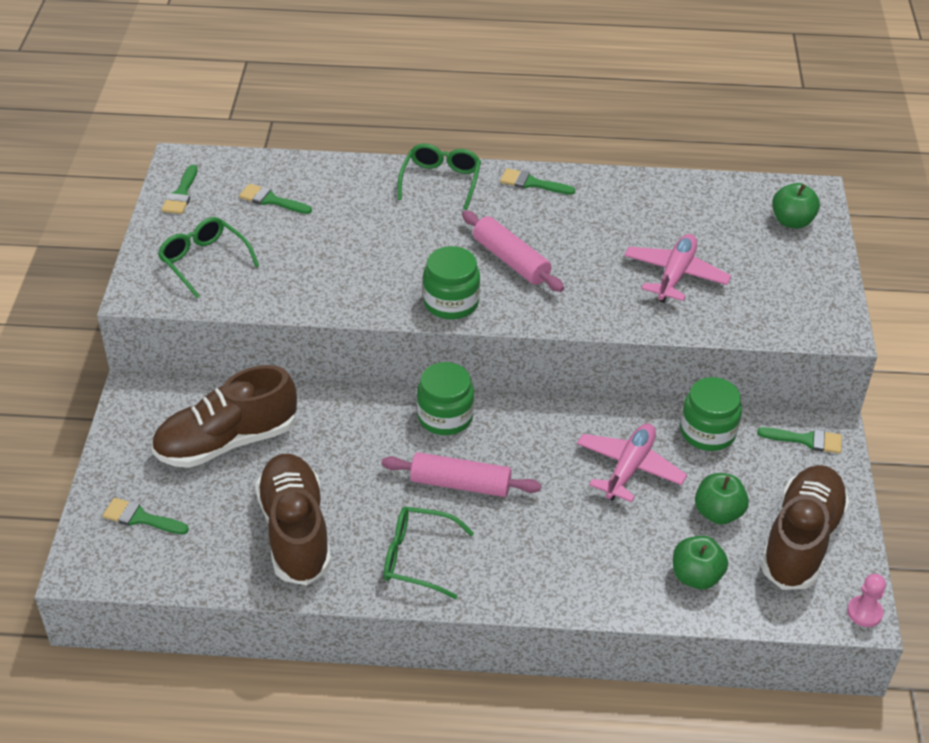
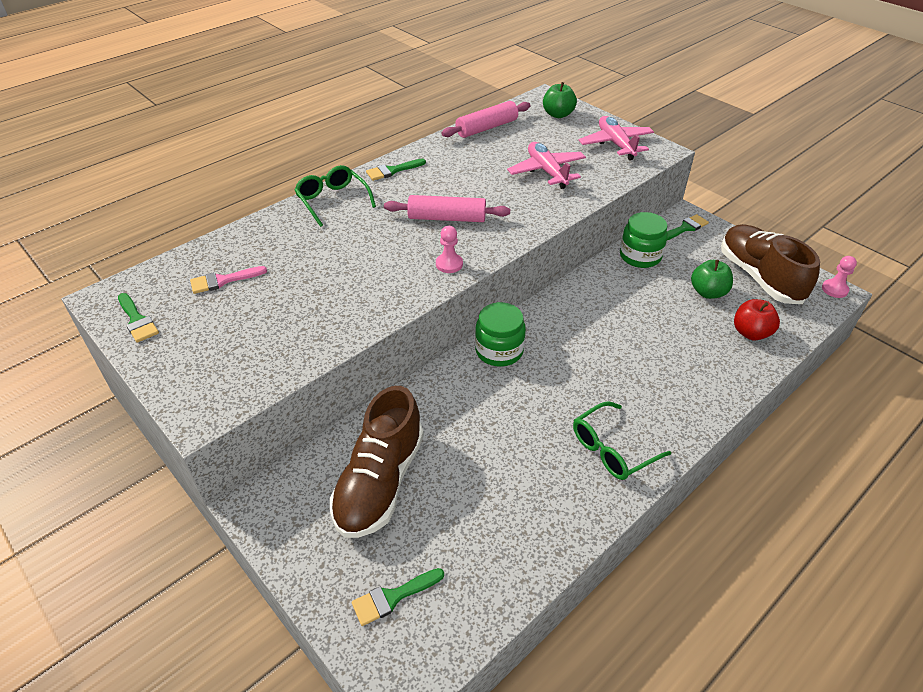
camera: 45 degrees left, 0 degrees up
green glasses [158,217,259,298] -> none
green brush [239,184,312,214] -> pink brush [190,266,267,294]
brown shoe [255,454,331,585] -> none
pink rolling pin [382,452,541,497] -> pink rolling pin moved to [441,101,531,138]
green jar [423,246,480,319] -> pink pawn [436,226,463,273]
pink plane [577,423,687,502] -> pink plane moved to [579,116,654,160]
green apple [673,536,728,589] -> red apple [734,299,780,340]

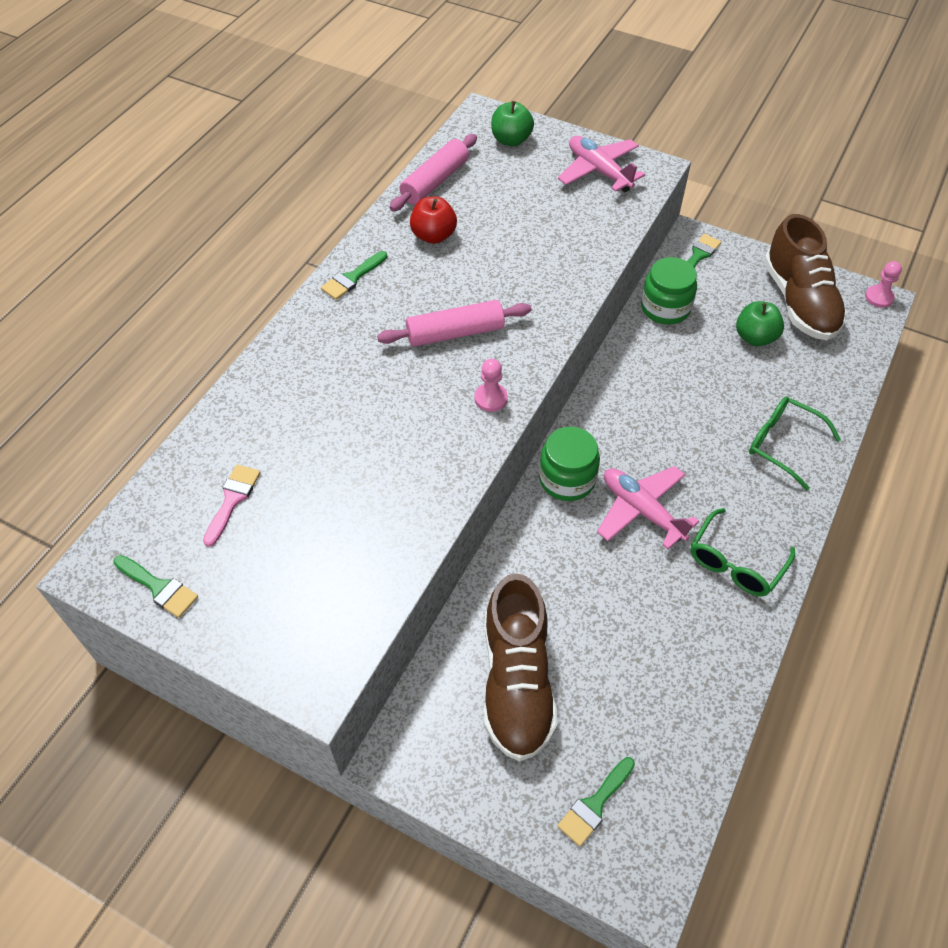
camera: 20 degrees left, 10 degrees up
pink brush [190,266,267,294] -> pink brush turned 150 degrees clockwise [203,465,261,547]
green glasses [294,165,376,227] -> green glasses moved to [749,396,841,490]
pink plane [507,142,586,189] -> pink plane moved to [597,466,699,549]
brown shoe [721,224,820,304] -> brown shoe turned 150 degrees counterclockwise [764,214,848,340]
red apple [734,299,780,340] -> red apple moved to [410,196,457,244]

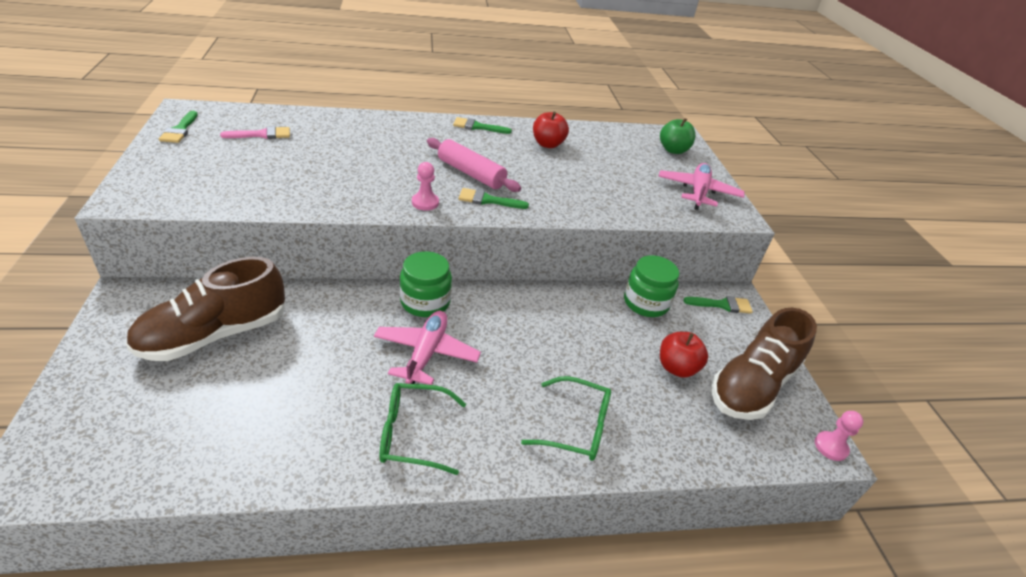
camera: 50 degrees right, 15 degrees down
pink rolling pin [389,134,477,211] -> none
green brush [557,757,635,846] -> green brush moved to [459,188,529,209]
green apple [736,301,784,347] -> red apple [660,332,708,378]
green glasses [749,396,841,490] -> green glasses turned 105 degrees clockwise [521,376,611,461]

